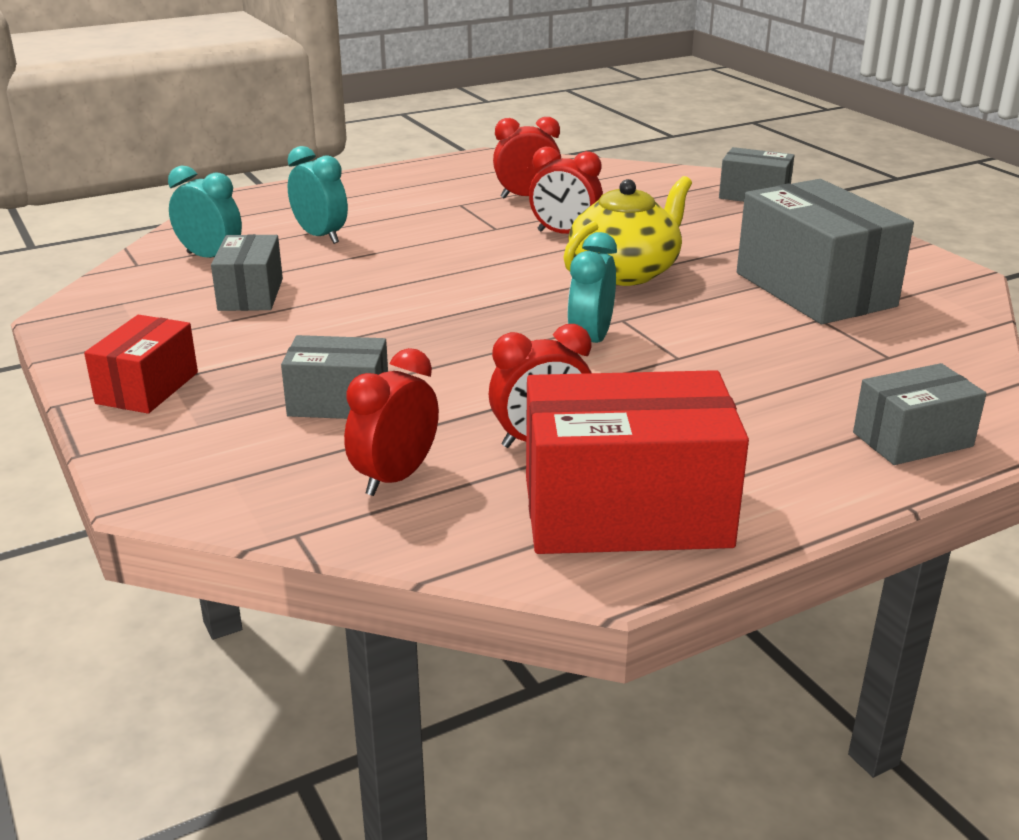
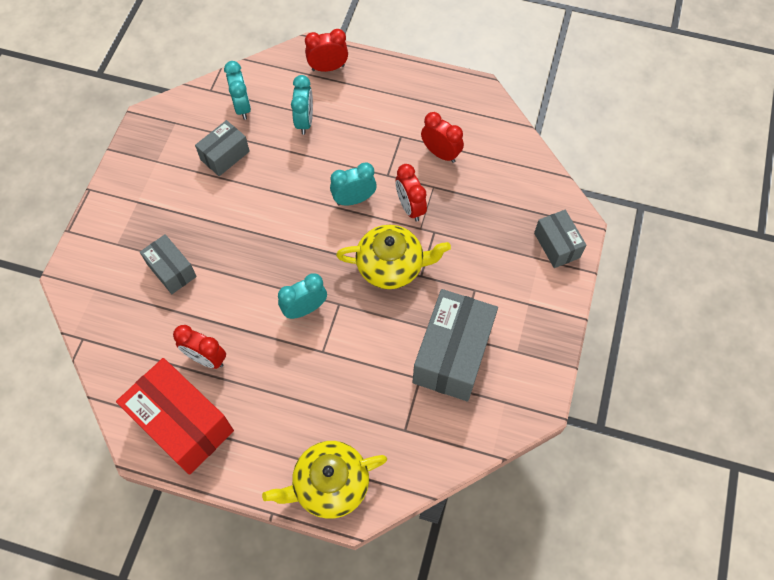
camera: 45 degrees right, 35 degrees up
red box [84,315,198,414] -> none
red clock [344,348,439,496] -> red clock moved to [305,29,348,72]
grey box [853,363,987,465] -> yellow teapot [262,441,387,519]
none -> turquoise clock [330,162,377,205]

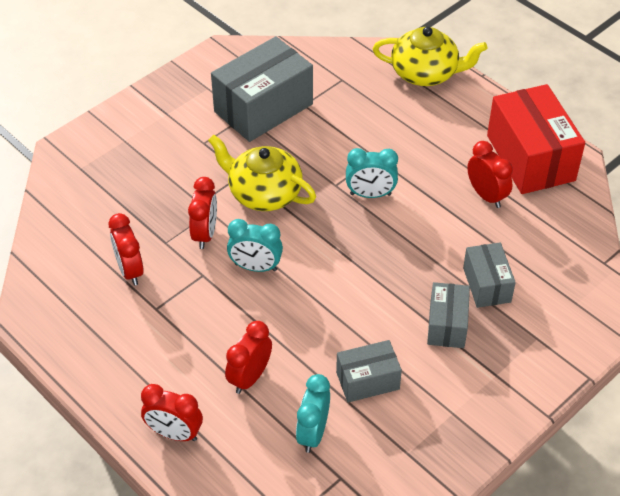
camera: 150 degrees left, 15 degrees down
turquoise clock [291,75,313,135] -> red clock [225,321,272,394]
grey box [534,210,586,268] -> grey box moved to [427,282,470,348]

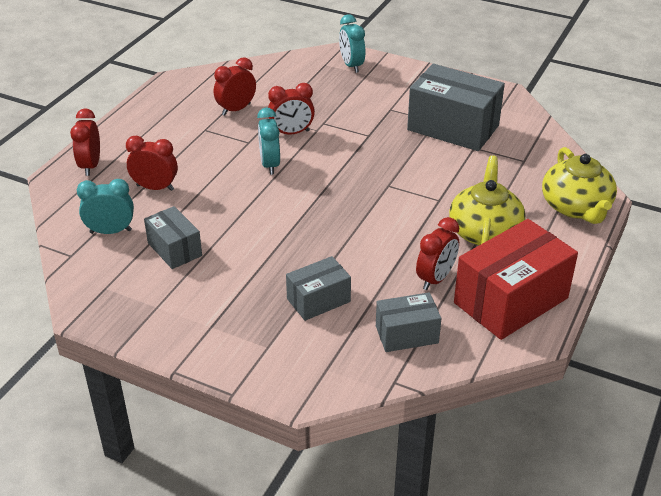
camera: 70 degrees right, 10 degrees down
yellow teapot [208,135,316,211] -> yellow teapot moved to [449,155,526,245]
turquoise clock [346,148,398,198] -> turquoise clock moved to [339,14,365,73]
grey box [427,282,470,348] -> grey box moved to [376,292,441,352]

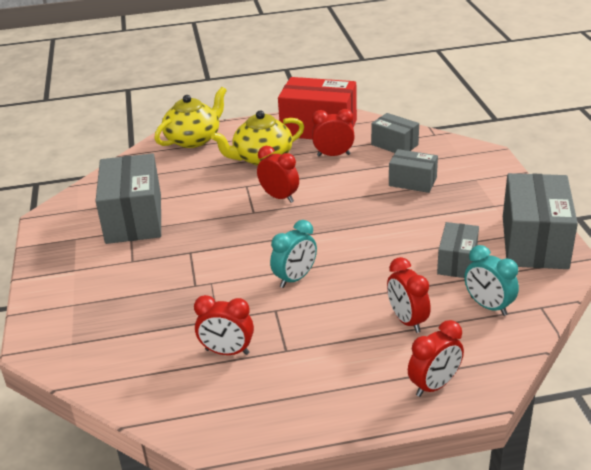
camera: 125 degrees left, 5 degrees down
red clock [268,83,315,135] -> red clock moved to [257,146,299,203]
turquoise clock [339,14,365,73] -> none
none -> grey box [503,173,578,269]

